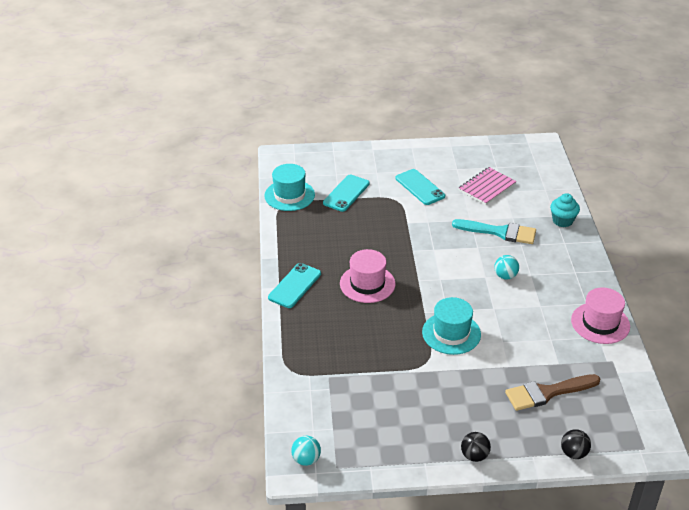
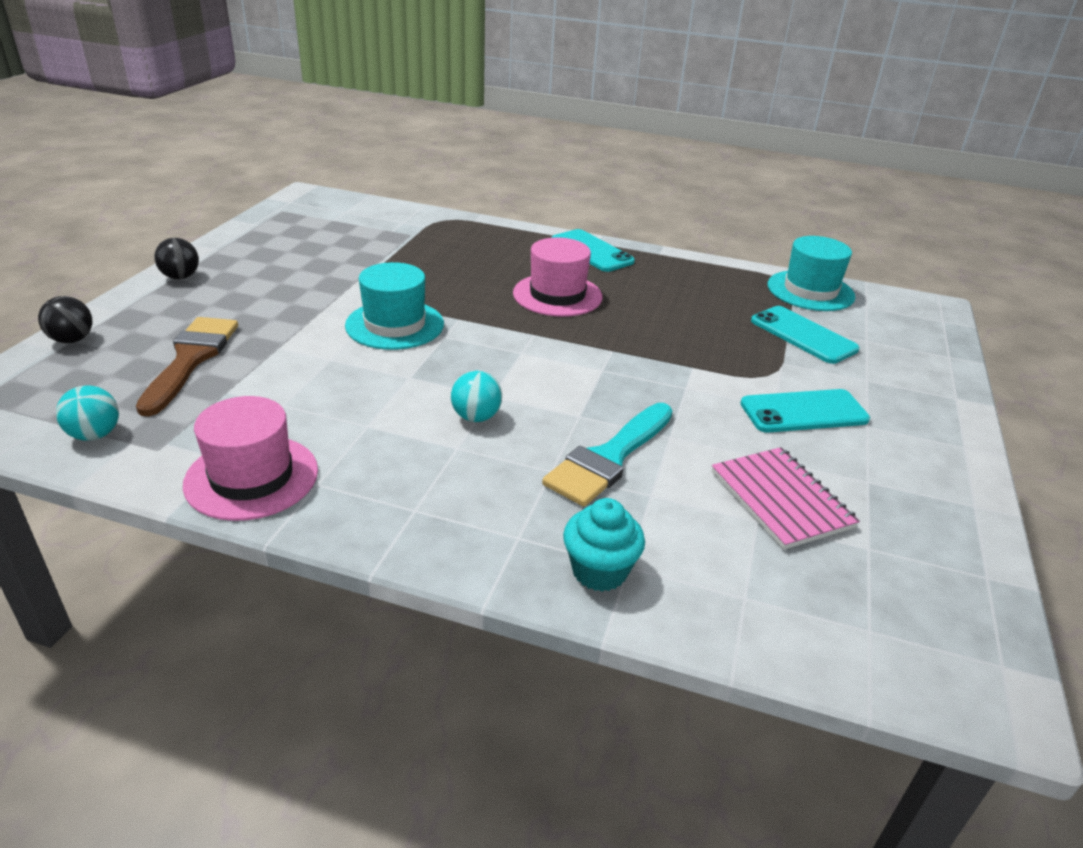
camera: 110 degrees right, 5 degrees down
turquoise ball [291,436,321,466] -> turquoise ball moved to [56,385,119,441]

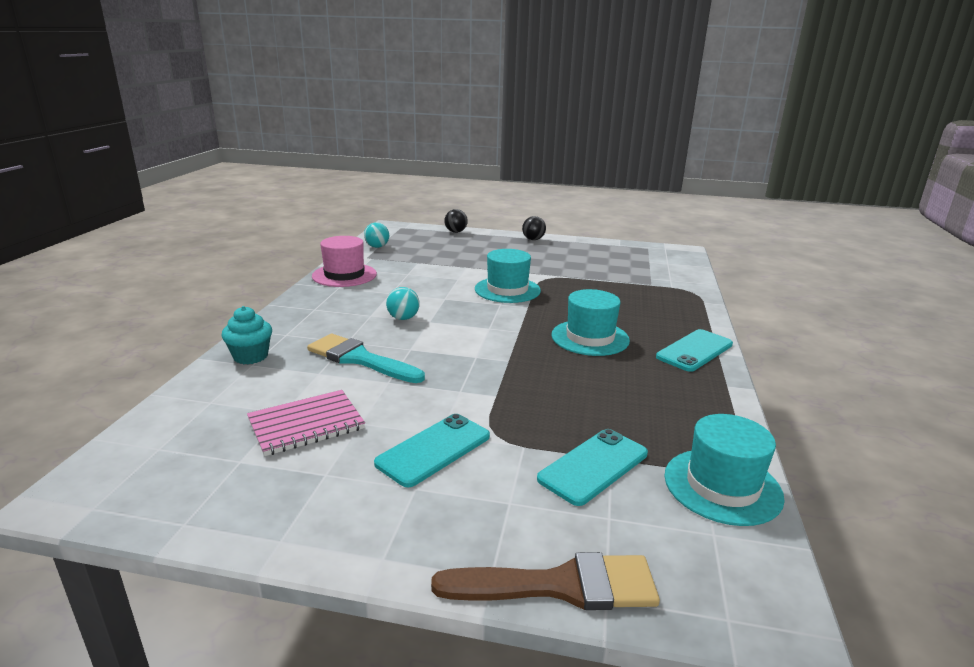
camera: 85 degrees right, 10 degrees down
brown brush [136,317,238,416] -> brown brush moved to [431,552,660,610]
pink hat [513,237,603,317] -> turquoise hat [552,289,630,356]
turquoise phone [740,389,870,433] -> turquoise phone turned 60 degrees clockwise [374,414,490,487]

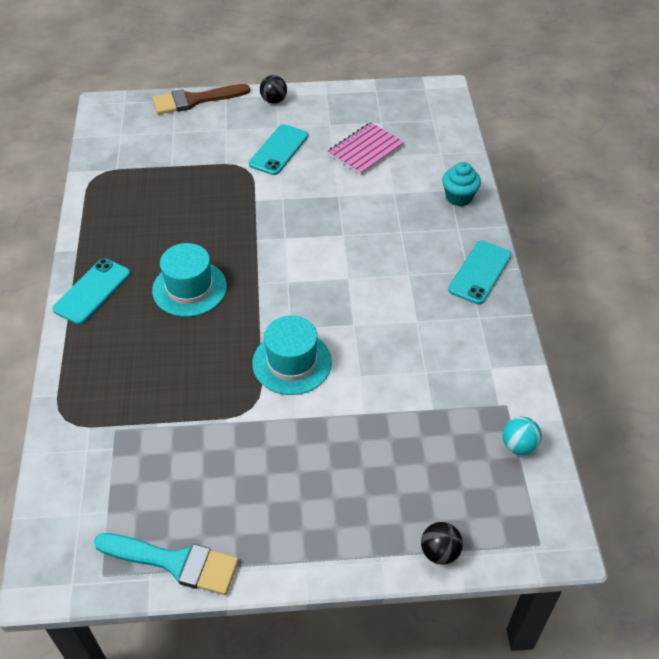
camera: 165 degrees right, 25 degrees up
turquoise brush [307,334,425,383] -> turquoise brush moved to [94,533,239,595]
pink hat [312,236,377,287] -> none
turquoise ball [386,287,419,320] -> none
black ball [522,216,546,240] -> black ball moved to [260,75,287,104]
turquoise phone [537,429,648,506] -> turquoise phone moved to [448,241,512,305]
turquoise hat [665,414,785,526] -> none

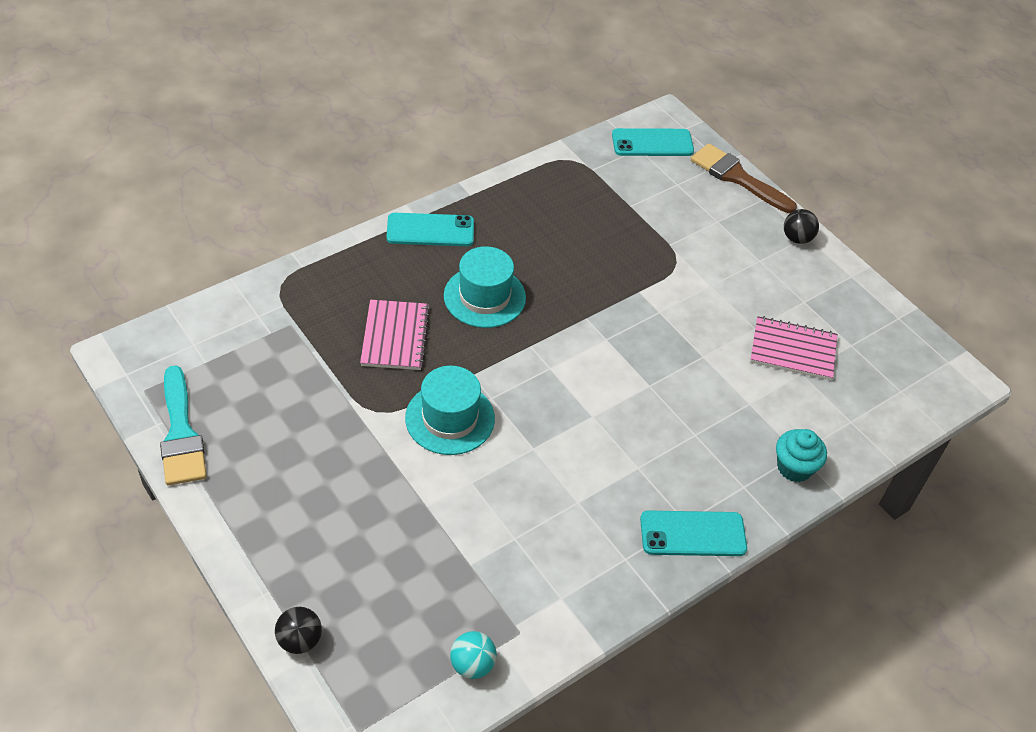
camera: 55 degrees right, 0 degrees up
turquoise phone [249,124,308,175] -> turquoise phone moved to [612,128,694,156]
none -> pink notebook [360,300,430,370]

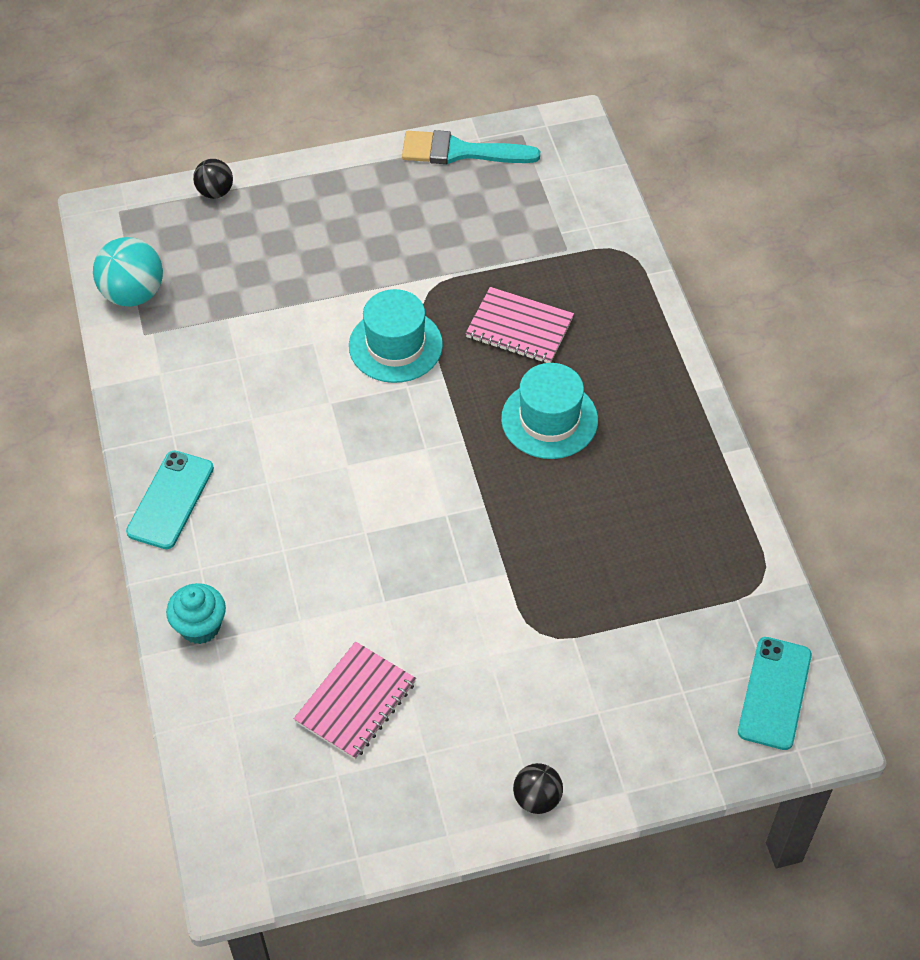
camera: 115 degrees right, 5 degrees up
turquoise phone [386,213,474,246] -> none
turquoise ball [450,631,497,679] -> turquoise ball [93,237,163,307], size x1.67
brown brush [691,143,797,213] -> none

